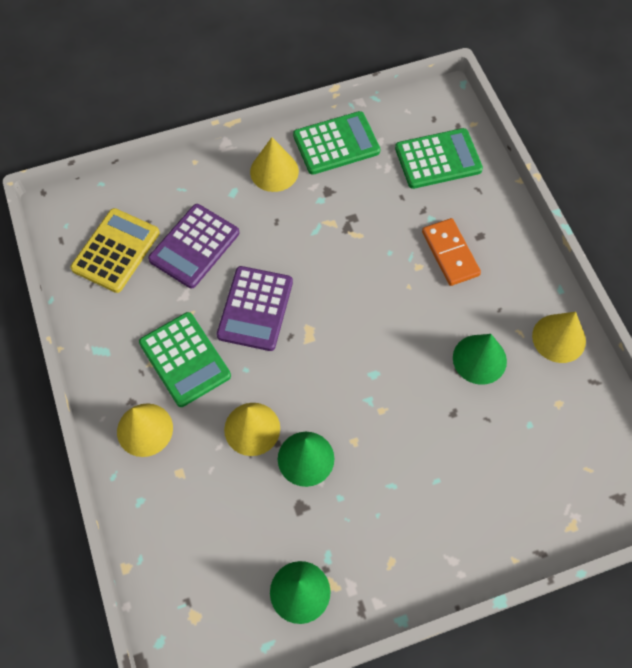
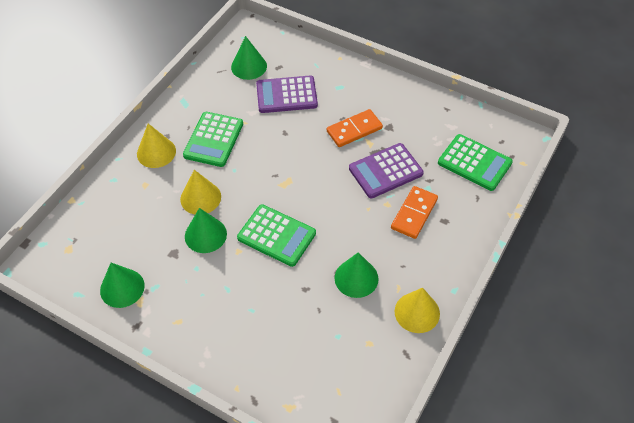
camera: 50 degrees right, 10 degrees down
yellow calculator [70,208,160,293] -> green cone [231,36,267,80]
purple calculator [217,266,293,351] -> purple calculator moved to [349,143,424,198]
yellow cone [250,137,299,192] -> none
green calculator [293,111,380,175] -> green calculator moved to [237,204,316,267]
none -> orange domino [327,109,383,147]

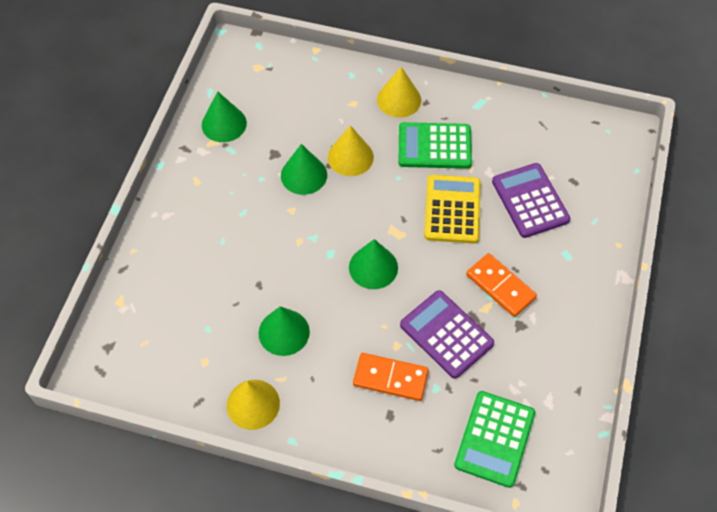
camera: 75 degrees right, 5 degrees up
green cone [231,36,267,80] -> green cone moved to [349,239,398,289]
green calculator [237,204,316,267] -> none
none -> yellow calculator [424,175,480,244]

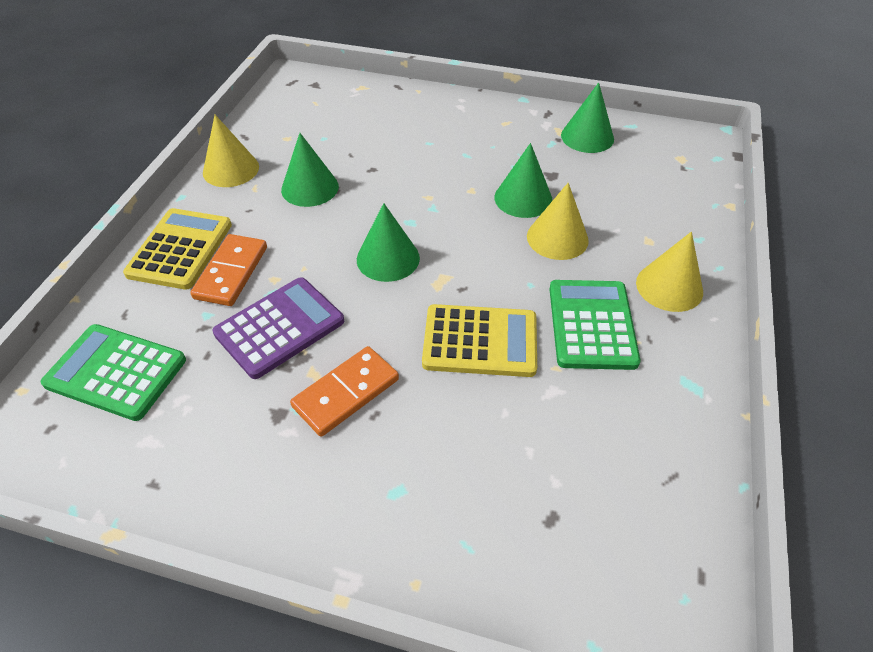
camera: 90 degrees right, 10 degrees down
purple calculator [492,163,570,238] -> none
none -> yellow calculator [123,208,232,290]

